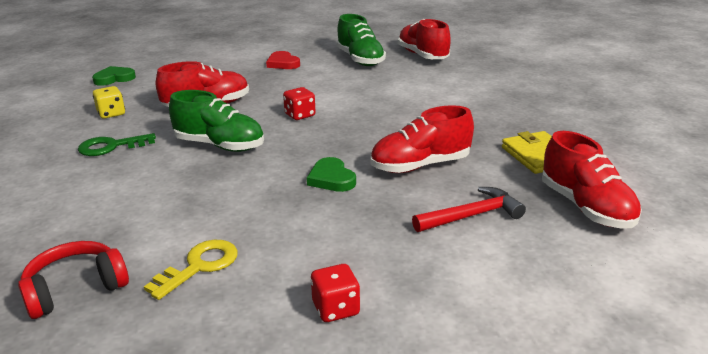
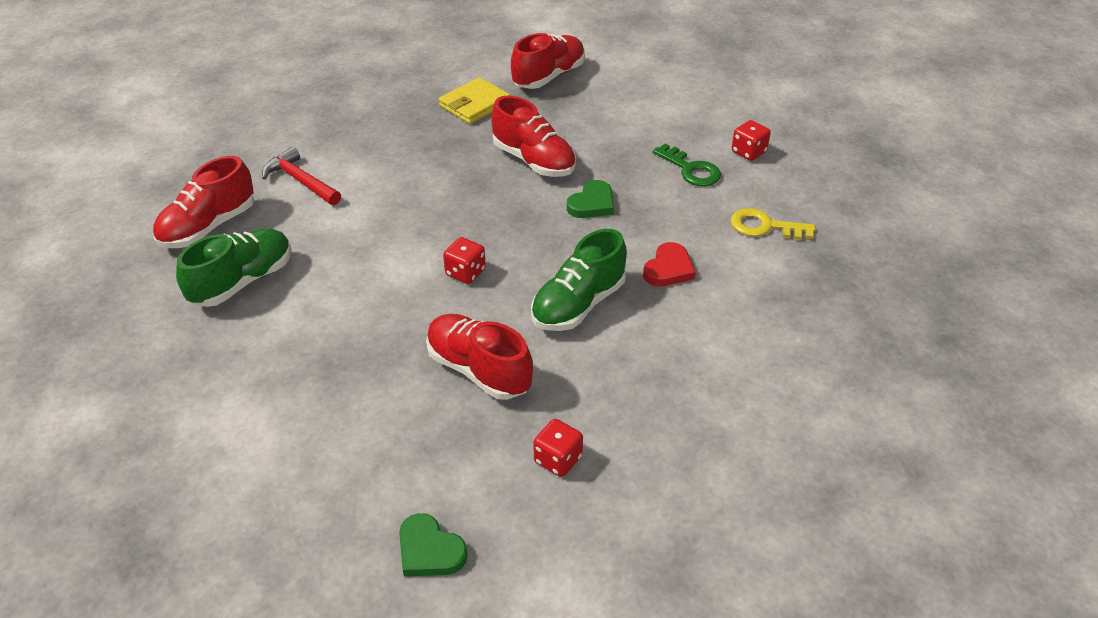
camera: 115 degrees left, 15 degrees up
red headphones [18,241,129,319] -> none
green key [78,133,156,156] -> green key moved to [653,144,721,186]
yellow dice [93,86,125,119] -> red dice [533,419,583,477]
green shoe [169,90,264,152] -> green shoe turned 135 degrees counterclockwise [531,229,627,331]
red heart [266,51,300,69] -> red heart moved to [643,242,696,286]
red hammer [412,187,526,232] -> red hammer moved to [262,147,341,205]

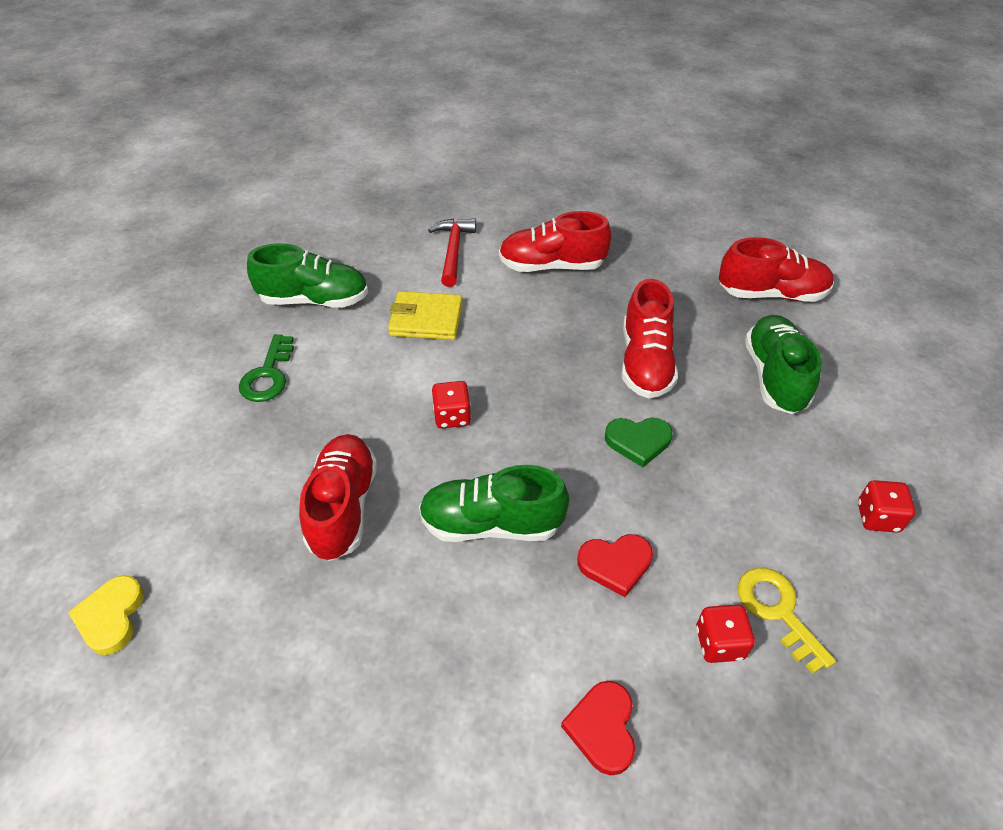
camera: 50 degrees right, 5 degrees up
red shoe [153,156,254,248] -> red shoe moved to [499,211,612,272]
green heart [399,513,468,577] -> yellow heart [68,575,144,655]
yellow wallet [439,77,510,124] -> yellow wallet moved to [388,291,463,340]
red dice [533,419,583,477] -> red dice moved to [696,605,755,663]
green key [653,144,721,186] -> green key moved to [239,334,294,402]
none -> red heart [561,681,635,775]
none -> green shoe [745,315,822,414]

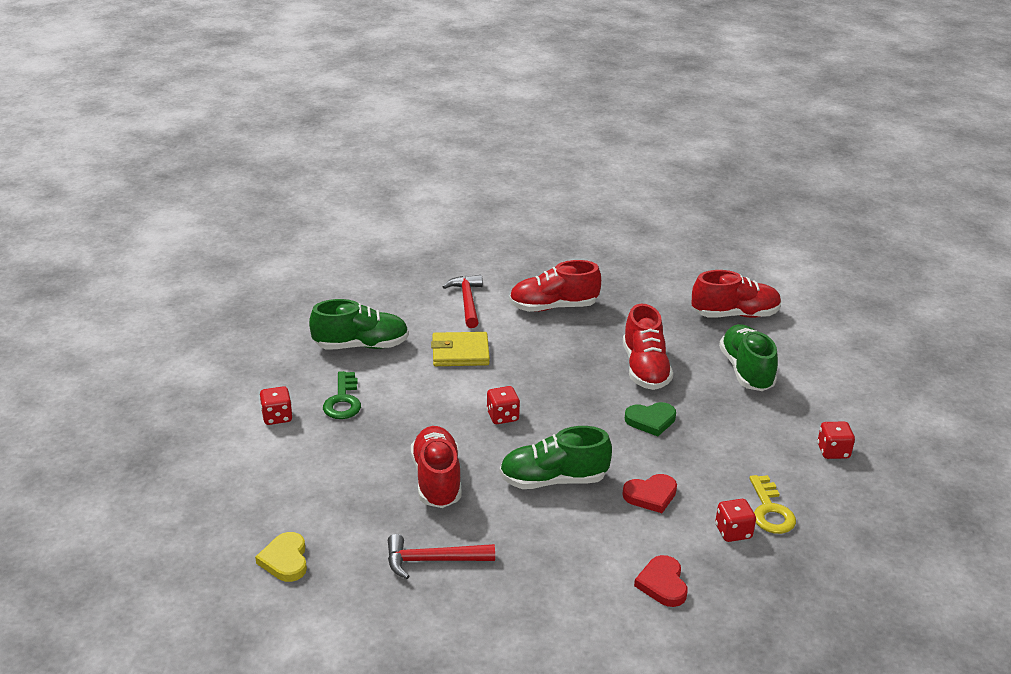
camera: 10 degrees left, 15 degrees down
yellow key [738,568,836,674] -> yellow key turned 150 degrees counterclockwise [750,475,796,534]
none -> red dice [260,386,293,425]
none -> red hammer [388,534,495,579]

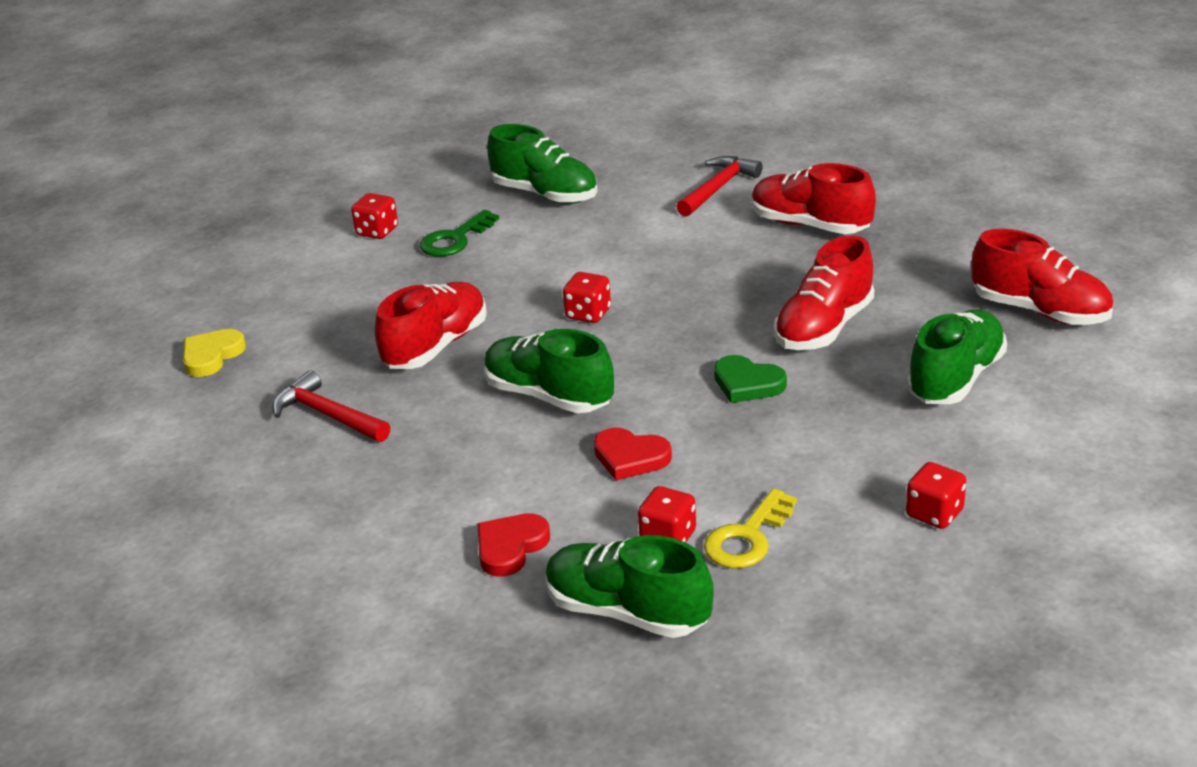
camera: 45 degrees right, 0 degrees up
yellow wallet [431,332,490,366] -> none
none -> green shoe [545,535,714,638]

